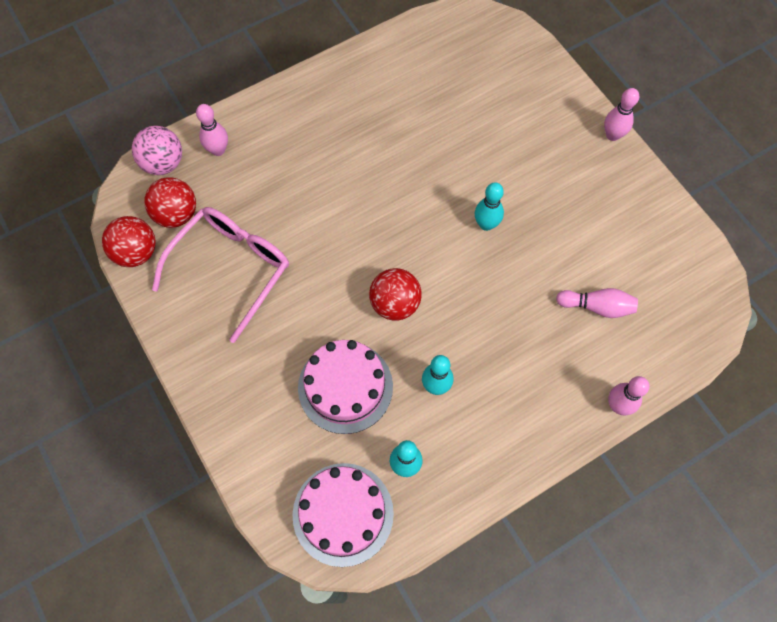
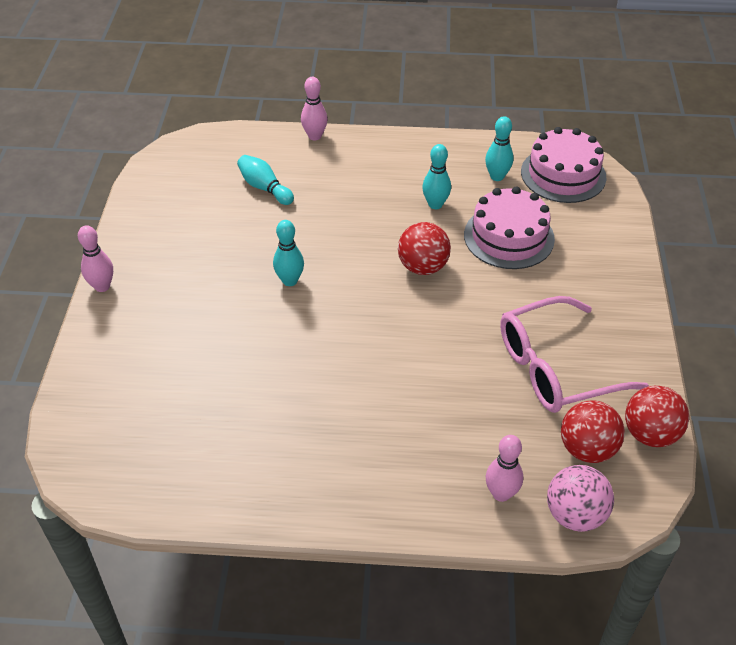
camera: 145 degrees left, 20 degrees down
pink bowling pin [556,288,638,318] -> turquoise bowling pin [237,155,294,205]

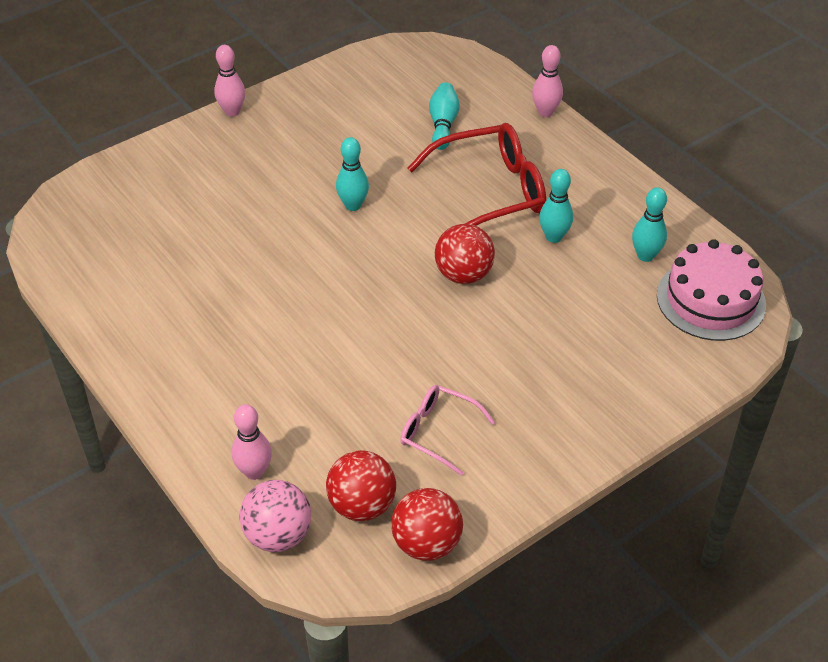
camera: 50 degrees right, 0 degrees up
pink cake [464,186,555,269] -> none
pink glasses [500,296,649,413] -> pink glasses [400,385,495,475], size x0.55
none -> red glasses [408,123,546,226]

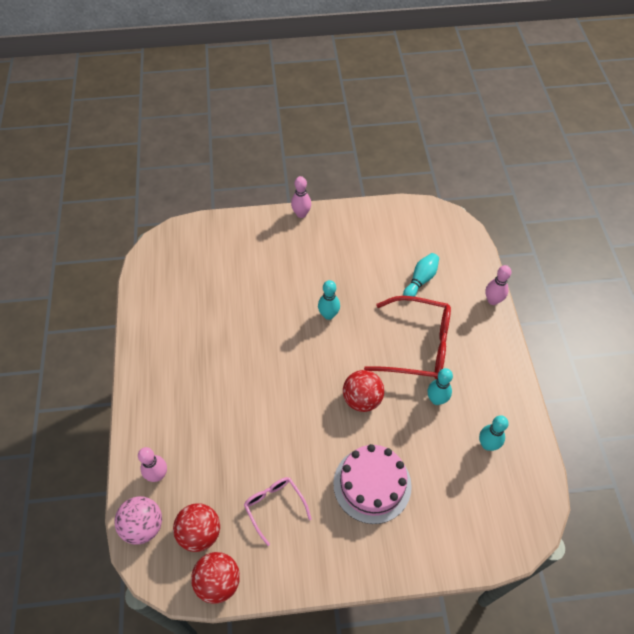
camera: 30 degrees right, 10 degrees up
pink cake [657,239,766,341] -> pink cake moved to [333,444,412,524]

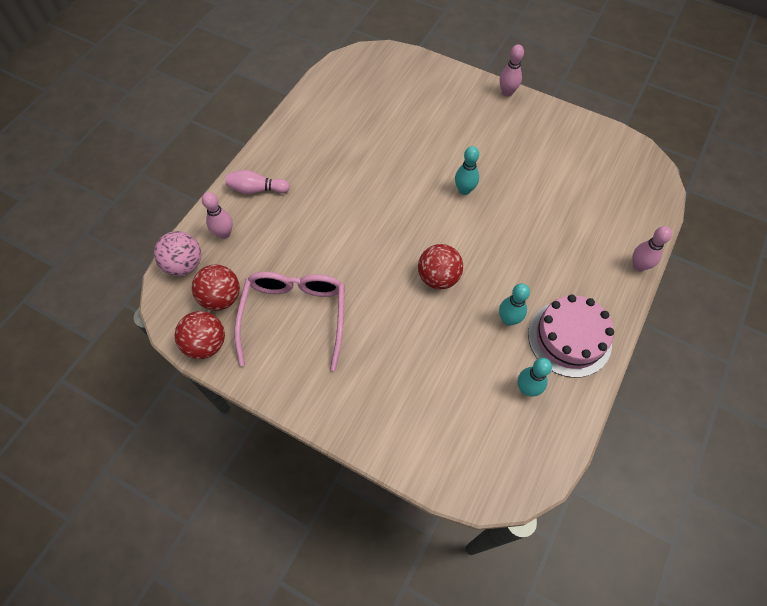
camera: 35 degrees right, 5 degrees up
pink glasses [244,477,312,546] -> pink glasses [235,272,345,371], size x1.81
pink cake [333,444,412,524] -> pink cake moved to [528,295,614,378]
red glasses [364,296,451,379] -> none
turquoise bowling pin [403,253,439,297] -> none
none -> pink bowling pin [226,170,290,194]

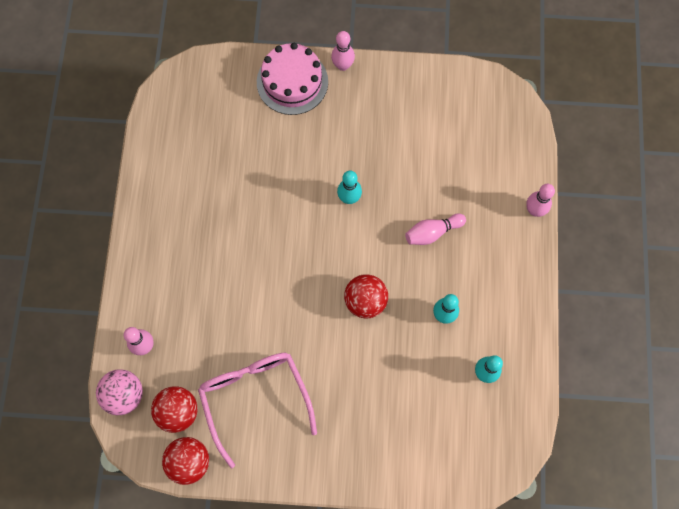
camera: 25 degrees left, 10 degrees up
pink bowling pin [226,170,290,194] -> pink bowling pin moved to [405,214,466,245]
pink cake [528,295,614,378] -> pink cake moved to [257,43,328,115]

